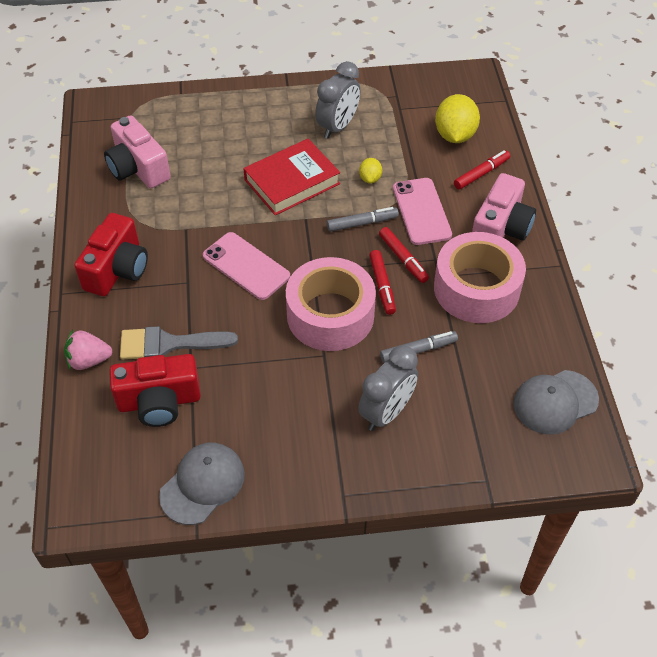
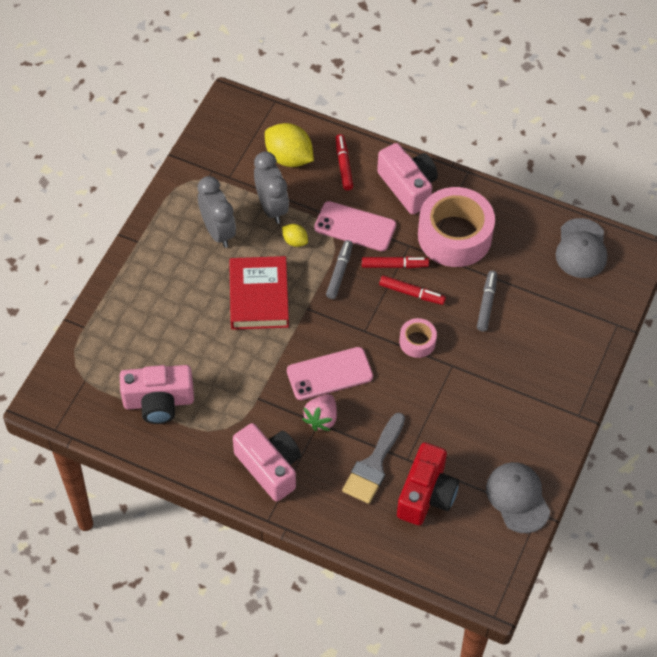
camera: 60 degrees left, 5 degrees up
pink strawberry [64,330,112,370] -> pink strawberry moved to [302,394,337,431]
red camera [74,213,148,296] -> pink camera [233,423,301,502]
pink tape [286,257,376,351] -> pink tape [399,318,437,358], size x0.47
grey clock [358,346,418,431] -> grey clock moved to [254,151,289,224]

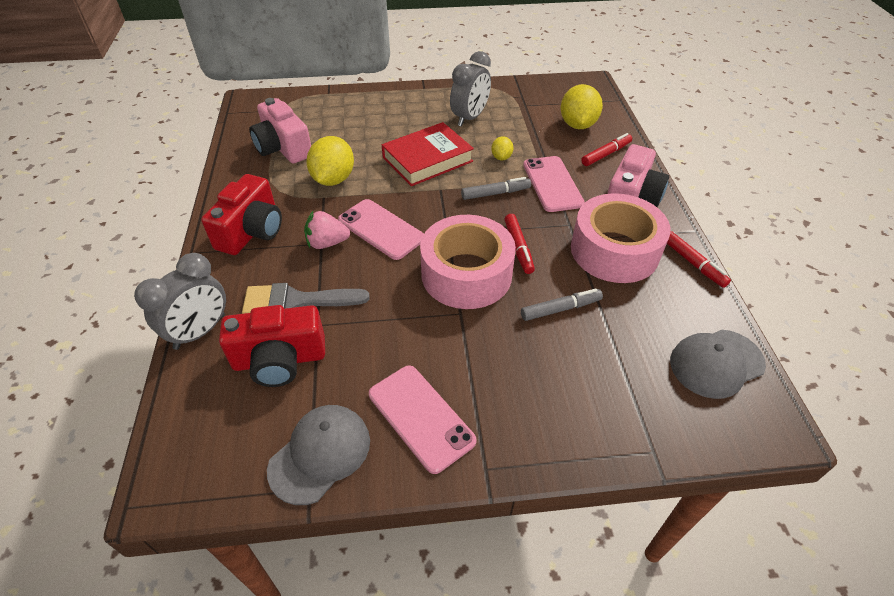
camera: 60 degrees right, 10 degrees down
pink camera [233,423,301,502] -> red camera [201,174,282,255]
grey clock [254,151,289,224] -> grey clock moved to [134,253,226,350]
red marker [362,257,429,268] -> red marker moved to [667,231,731,288]
pink tape [399,318,437,358] -> pink tape [420,215,516,309], size x2.12
none -> yellow lemon [306,136,354,186]
none -> pink phone [369,366,477,474]

